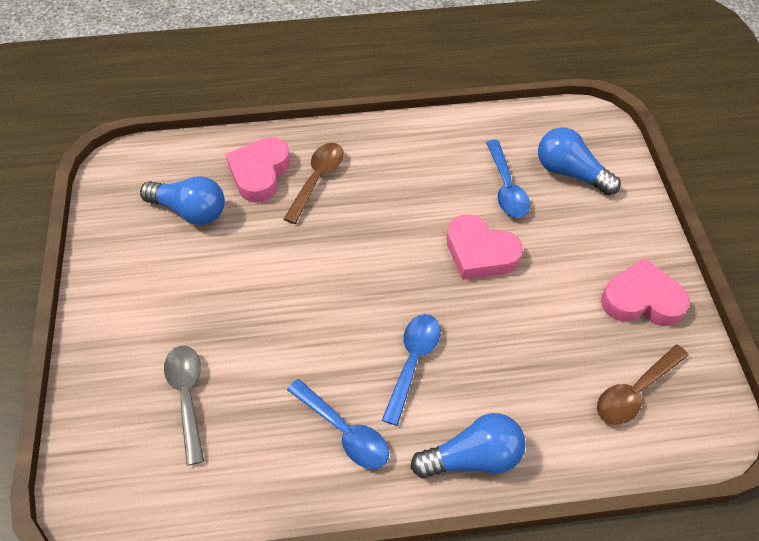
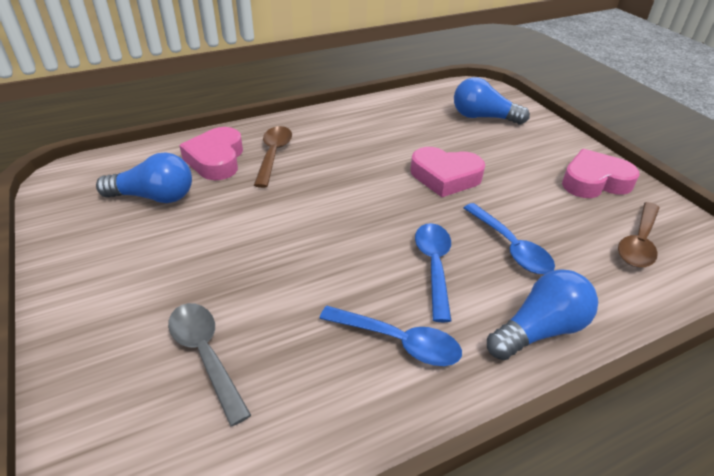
camera: 20 degrees left, 15 degrees down
blue spoon [486,140,530,218] -> blue spoon moved to [464,203,555,274]

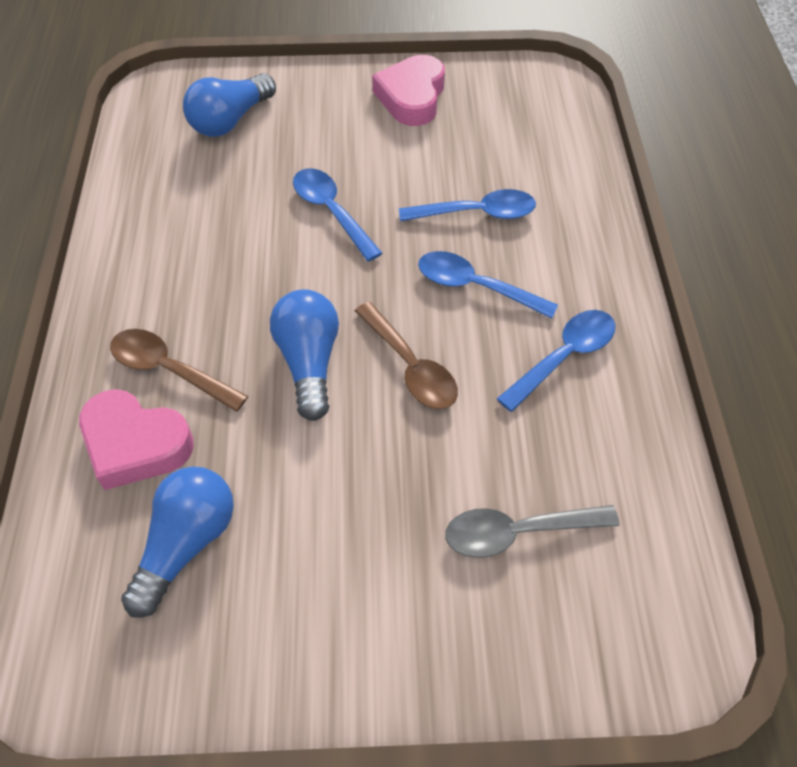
camera: 65 degrees left, 15 degrees up
pink heart [410,147,485,197] -> blue spoon [293,168,382,262]
blue light bulb [487,270,598,360] -> blue light bulb moved to [270,289,339,421]
brown spoon [618,202,660,267] -> brown spoon moved to [355,302,458,409]

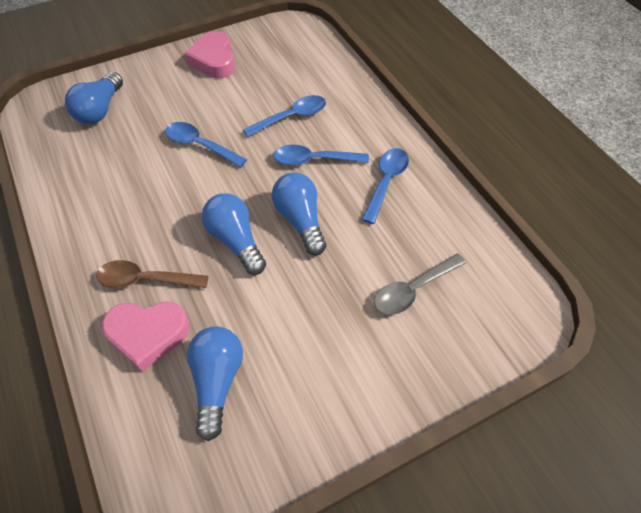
camera: 25 degrees left, 0 degrees up
brown spoon [355,302,458,409] -> blue light bulb [272,172,327,255]

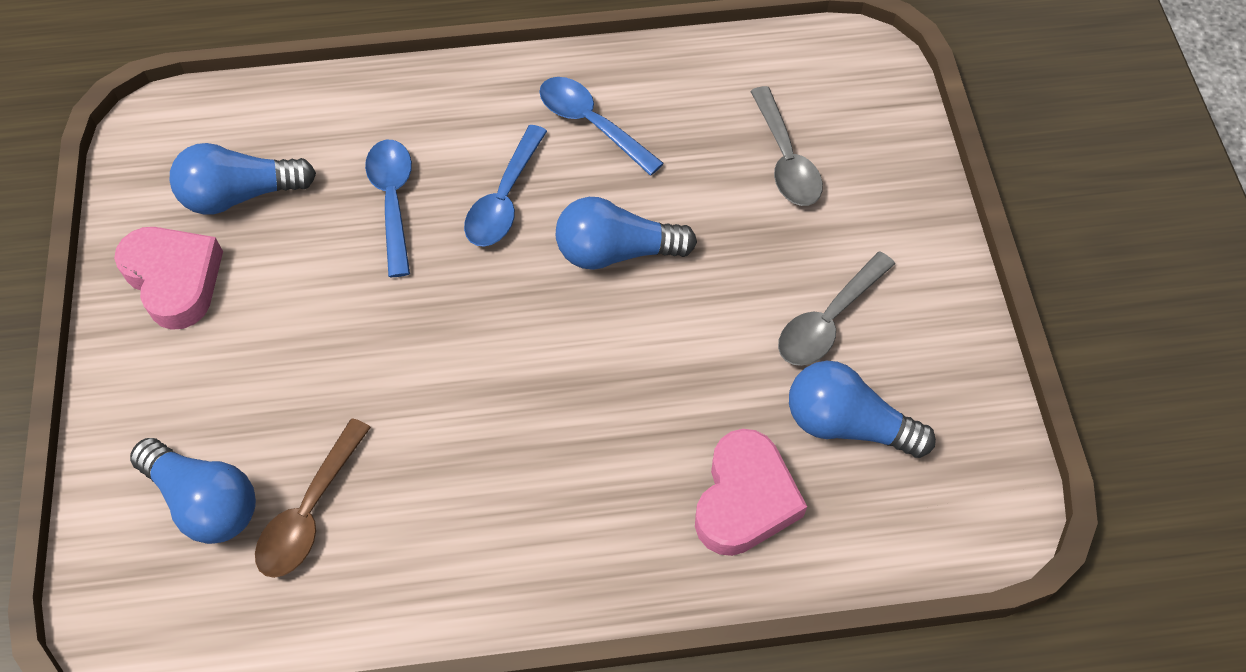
camera: 70 degrees left, 5 degrees up
brown spoon [96,260,208,288] -> brown spoon moved to [255,418,371,578]
blue spoon [165,122,247,168] -> none
pink heart [184,31,235,79] -> pink heart turned 135 degrees counterclockwise [114,227,223,330]
blue light bulb [202,193,266,275] -> blue light bulb moved to [170,143,316,215]
none -> grey spoon [778,252,895,366]

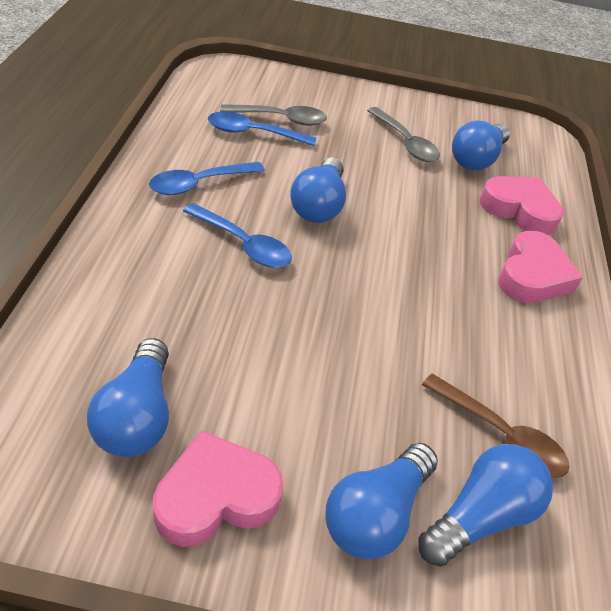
camera: 80 degrees left, 15 degrees down
blue spoon [365,140,412,277] -> blue spoon moved to [208,112,316,146]
none -> blue light bulb [325,443,438,559]
none -> pink heart [498,231,583,303]

